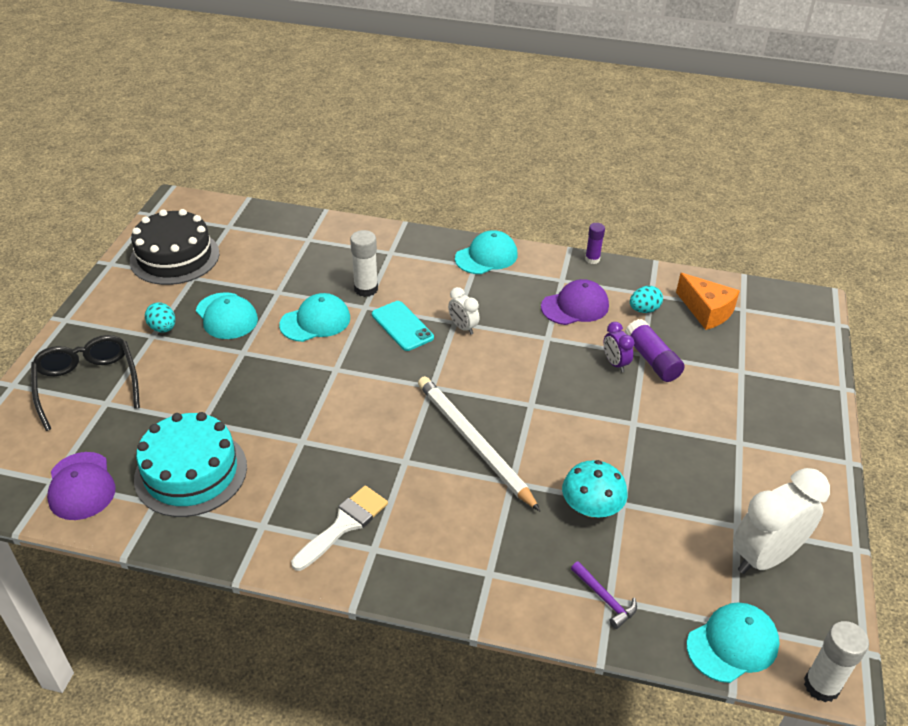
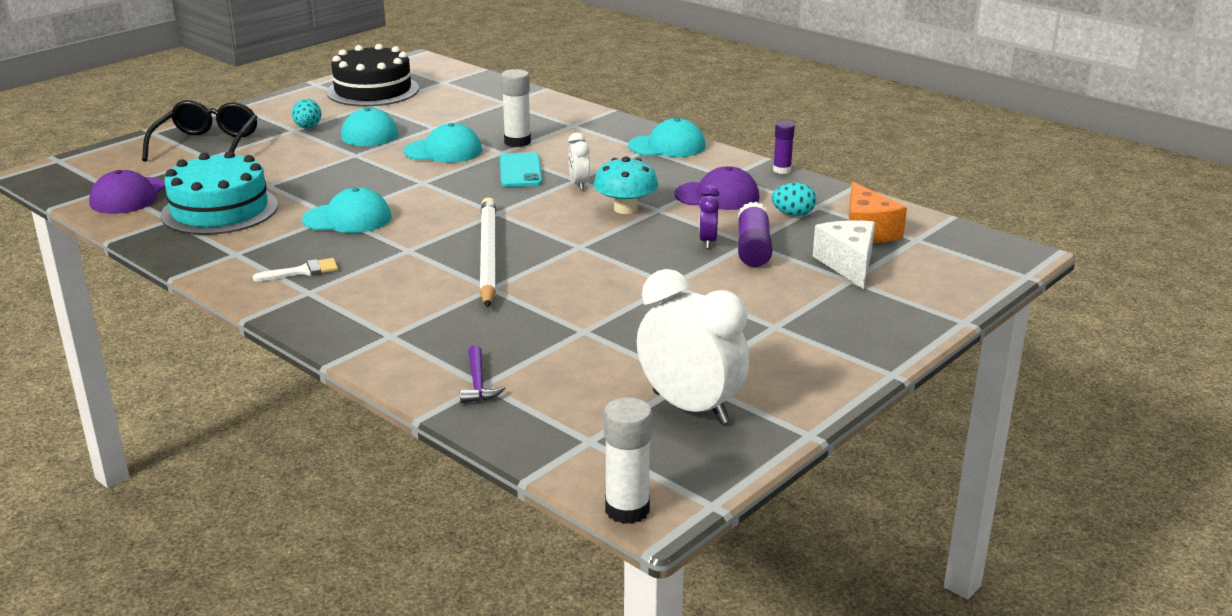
camera: 30 degrees right, 15 degrees down
white brush [291,485,388,571] -> white brush [252,258,338,281], size x0.65
turquoise mushroom [562,460,628,518] -> turquoise mushroom moved to [594,156,658,214]
turquoise cap [687,602,780,683] -> turquoise cap moved to [302,187,391,233]
white clock [733,468,830,574] -> white clock turned 45 degrees clockwise [637,269,749,424]
none -> white cheese [813,220,875,289]

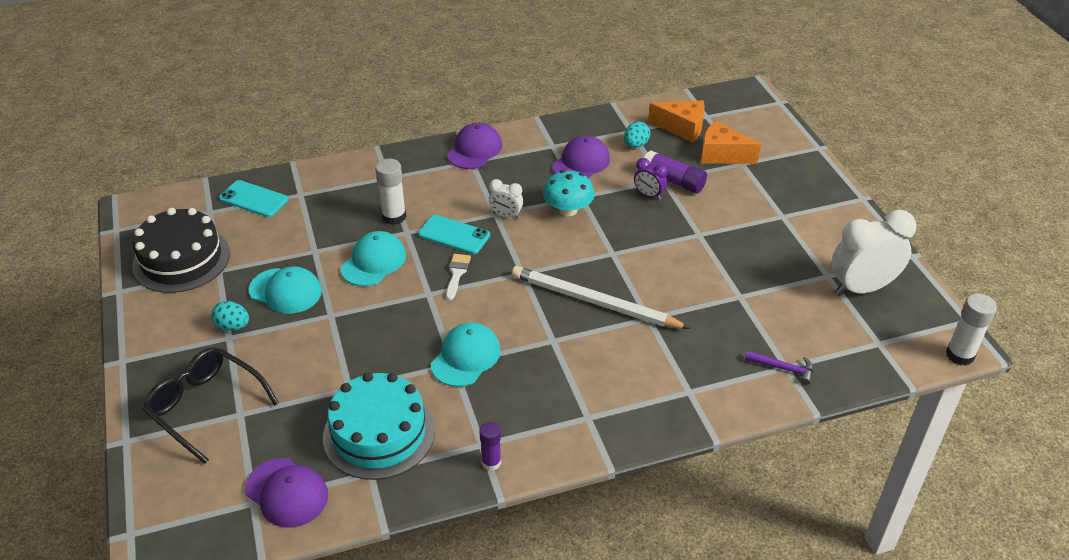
camera: 60 degrees left, 15 degrees up
white brush [252,258,338,281] -> white brush moved to [446,254,471,300]
turquoise cap [628,118,706,157] -> purple cap [447,123,502,169]
purple glue stick [773,121,795,174] -> purple glue stick moved to [479,422,501,471]
white cheese [813,220,875,289] -> orange cheese [701,121,761,164]
none -> turquoise phone [219,180,288,217]

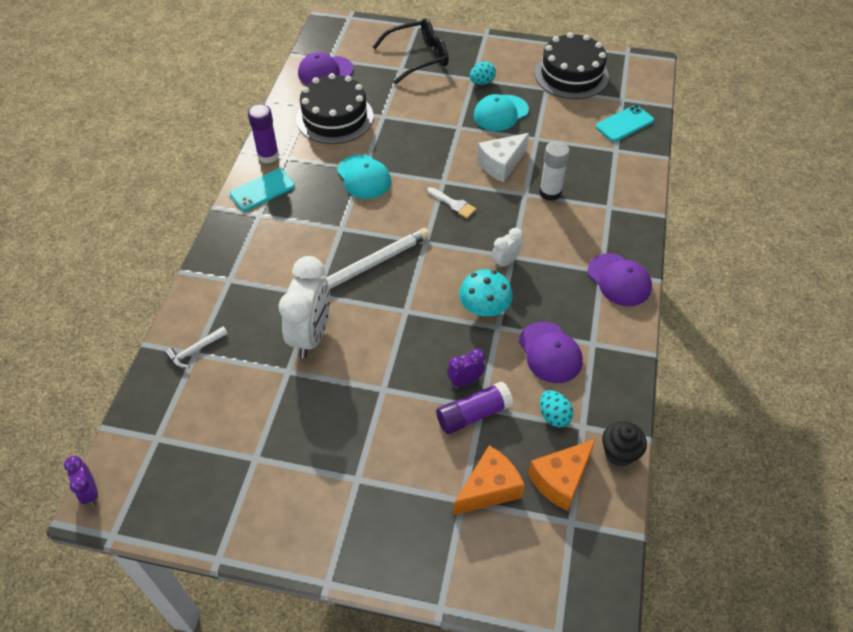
camera: 120 degrees right, 10 degrees up
turquoise cake [323,372,435,480] -> black cake [296,73,374,144]
turquoise cap [341,231,406,286] -> white cheese [477,133,529,183]
turquoise phone [418,215,490,254] -> turquoise phone moved to [230,169,295,211]
purple glue stick [479,422,501,471] -> purple glue stick [248,104,279,163], size x1.54
purple hammer [745,351,813,385] -> white hammer [165,326,228,368]
white clock [832,210,917,296] -> white clock moved to [279,256,330,358]
white glue stick [946,293,997,365] -> purple clock [64,456,98,506]
none -> black cupcake [602,421,647,467]

